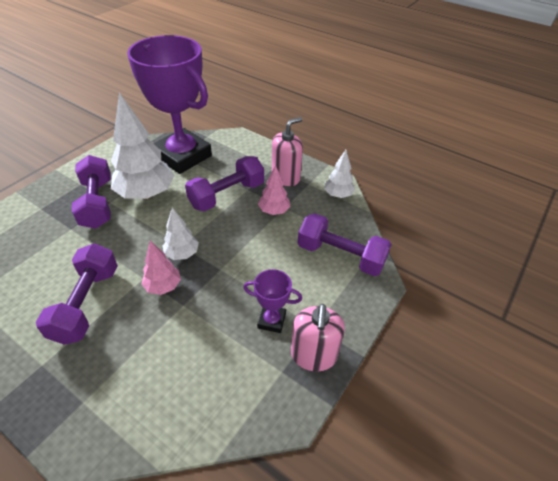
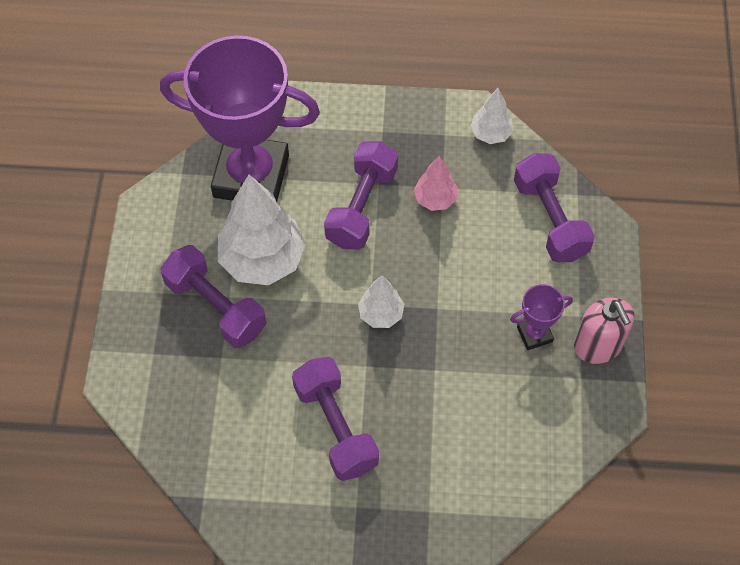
camera: 30 degrees left, 15 degrees up
pink tree [142,241,181,295] -> none
pink soap dispenser [272,117,303,186] -> none
purple dumbbell [298,213,392,276] -> purple dumbbell turned 75 degrees clockwise [514,153,595,262]

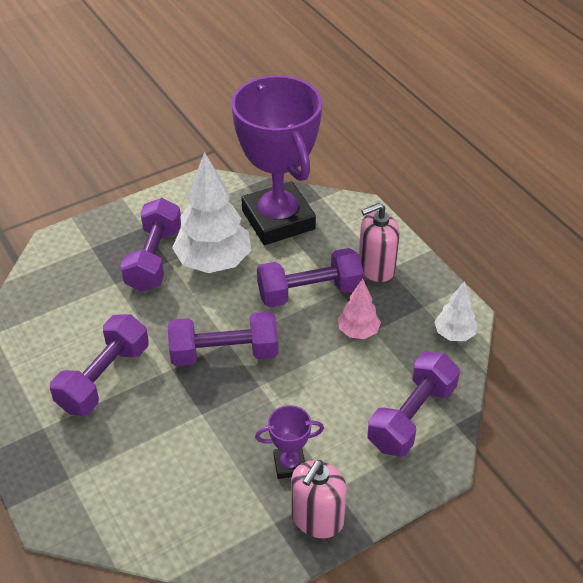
camera: 55 degrees right, 15 degrees down
white tree [358,275,404,328] -> purple dumbbell [168,311,278,366]
purple trophy [510,284,573,350] -> purple trophy turned 45 degrees counterclockwise [255,405,324,479]
none -> pink soap dispenser [359,203,400,282]

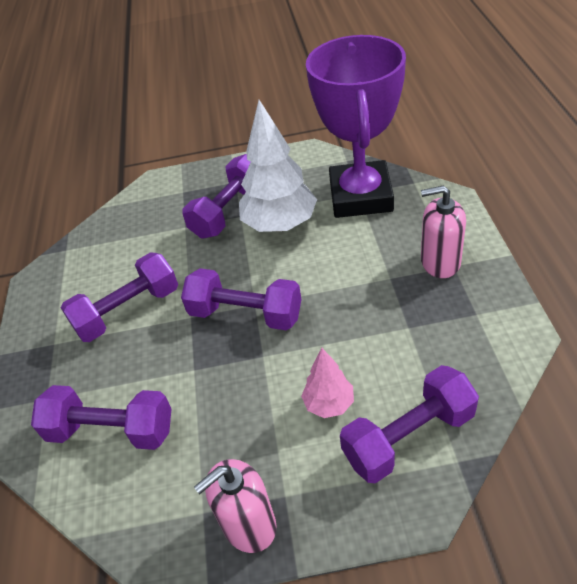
camera: 30 degrees right, 0 degrees up
purple trophy [255,405,324,479] -> none
purple dumbbell [257,248,364,307] -> purple dumbbell moved to [31,385,172,450]
pink tree [338,279,381,339] -> pink tree moved to [301,348,354,418]
white tree [434,281,478,341] -> none

